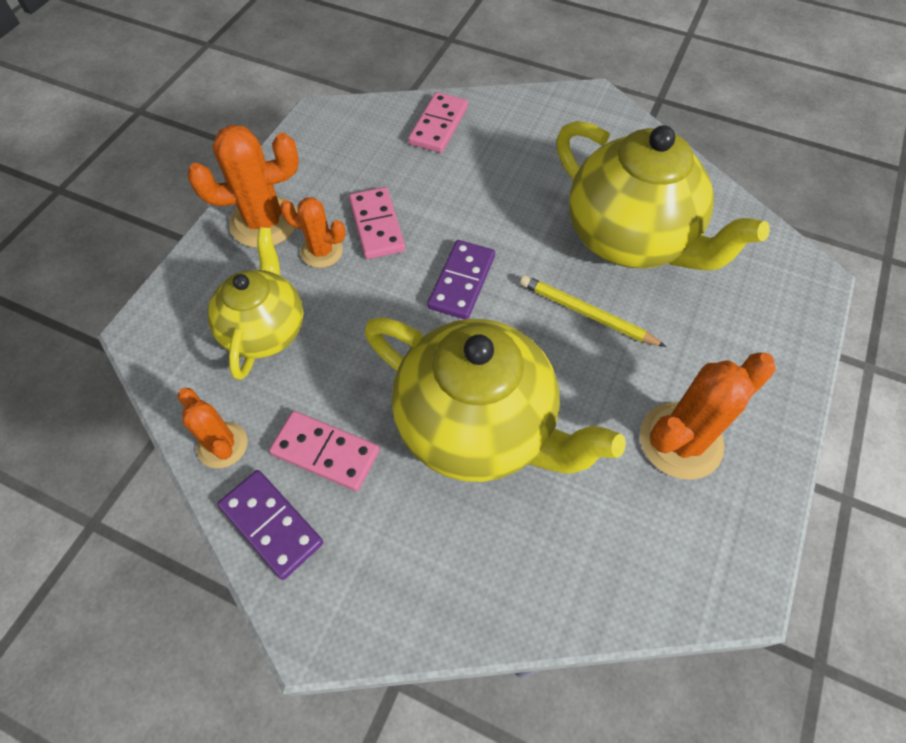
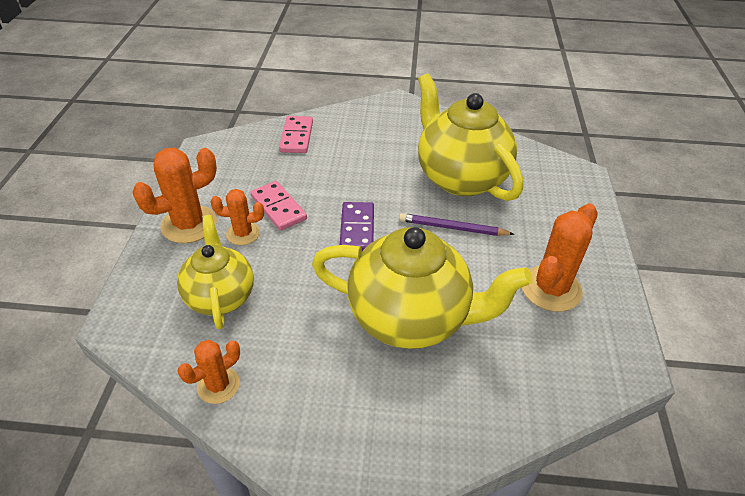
camera: 20 degrees left, 15 degrees down
orange cactus [178,388,248,468] -> orange cactus turned 75 degrees counterclockwise [177,340,240,404]
purple domino [218,470,323,580] -> none
pink domino [269,411,380,491] -> none
yellow pencil [520,275,666,347] -> purple pencil [399,213,514,236]
yellow teapot [557,121,770,270] -> yellow teapot turned 150 degrees counterclockwise [418,73,523,201]

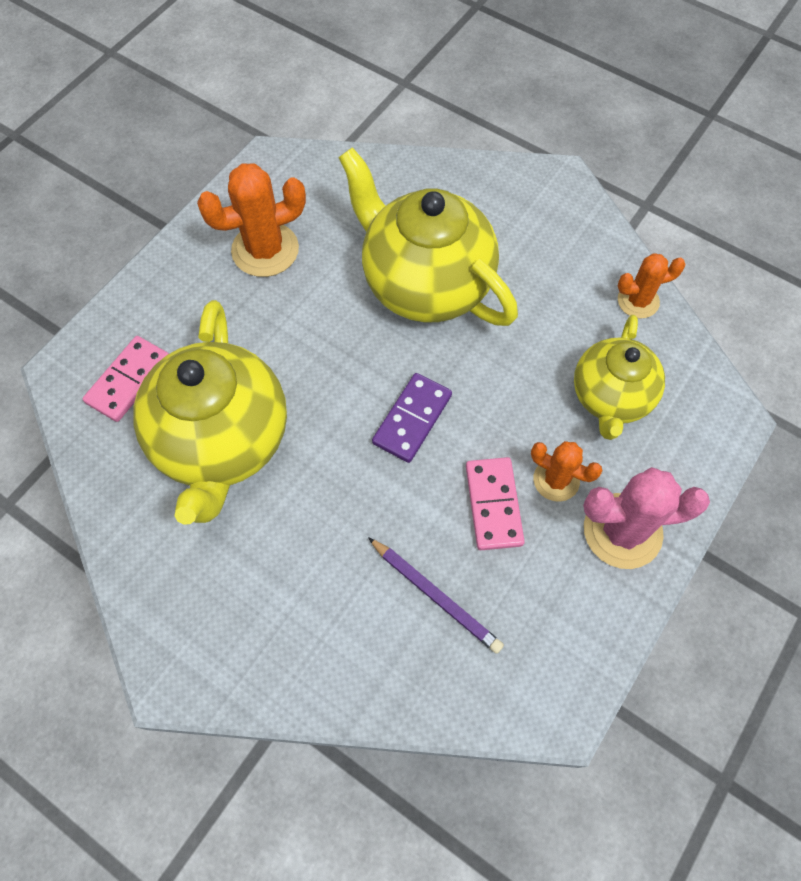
camera: 150 degrees left, 20 degrees up
orange cactus [132,148,217,243] -> pink cactus [583,467,710,569]
pink domino [279,116,313,153] -> pink domino moved to [82,336,169,422]
purple pencil [399,213,514,236] -> purple pencil moved to [368,537,504,654]

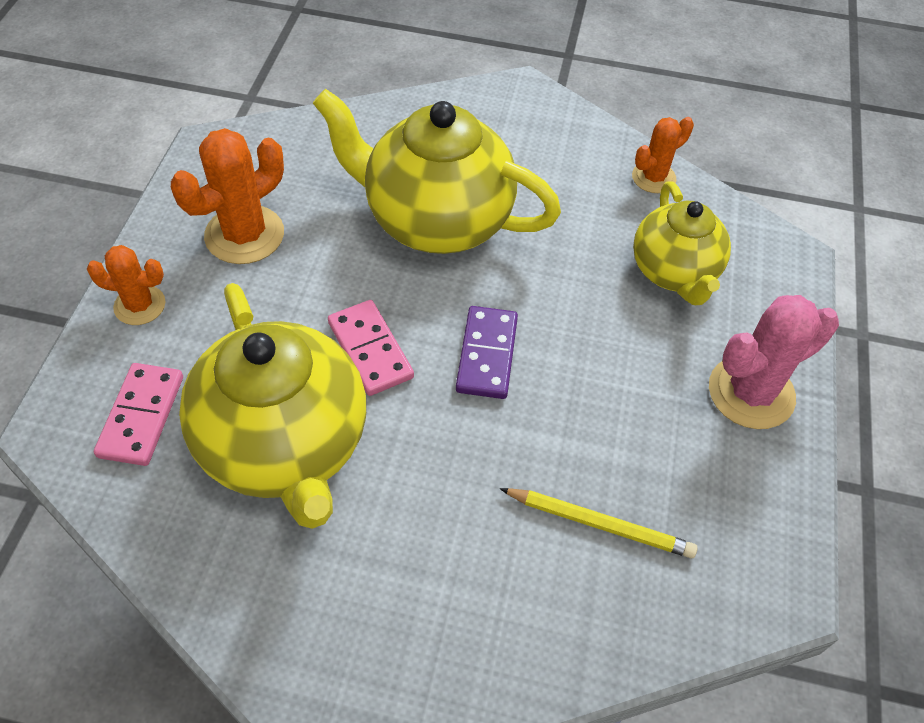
camera: 25 degrees left, 10 degrees down
purple pencil [368,537,504,654] -> yellow pencil [500,488,698,558]
pink domino [466,457,525,550] -> pink domino moved to [328,300,414,396]
orange cactus [531,441,603,502] -> orange cactus moved to [87,245,165,325]

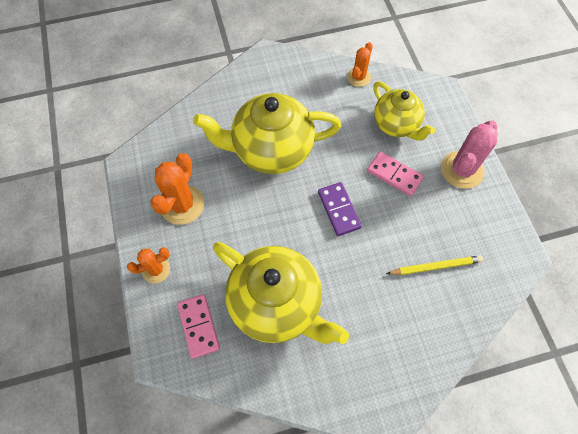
camera: 25 degrees left, 10 degrees up
pink domino [328,300,414,396] -> pink domino moved to [367,151,424,196]

